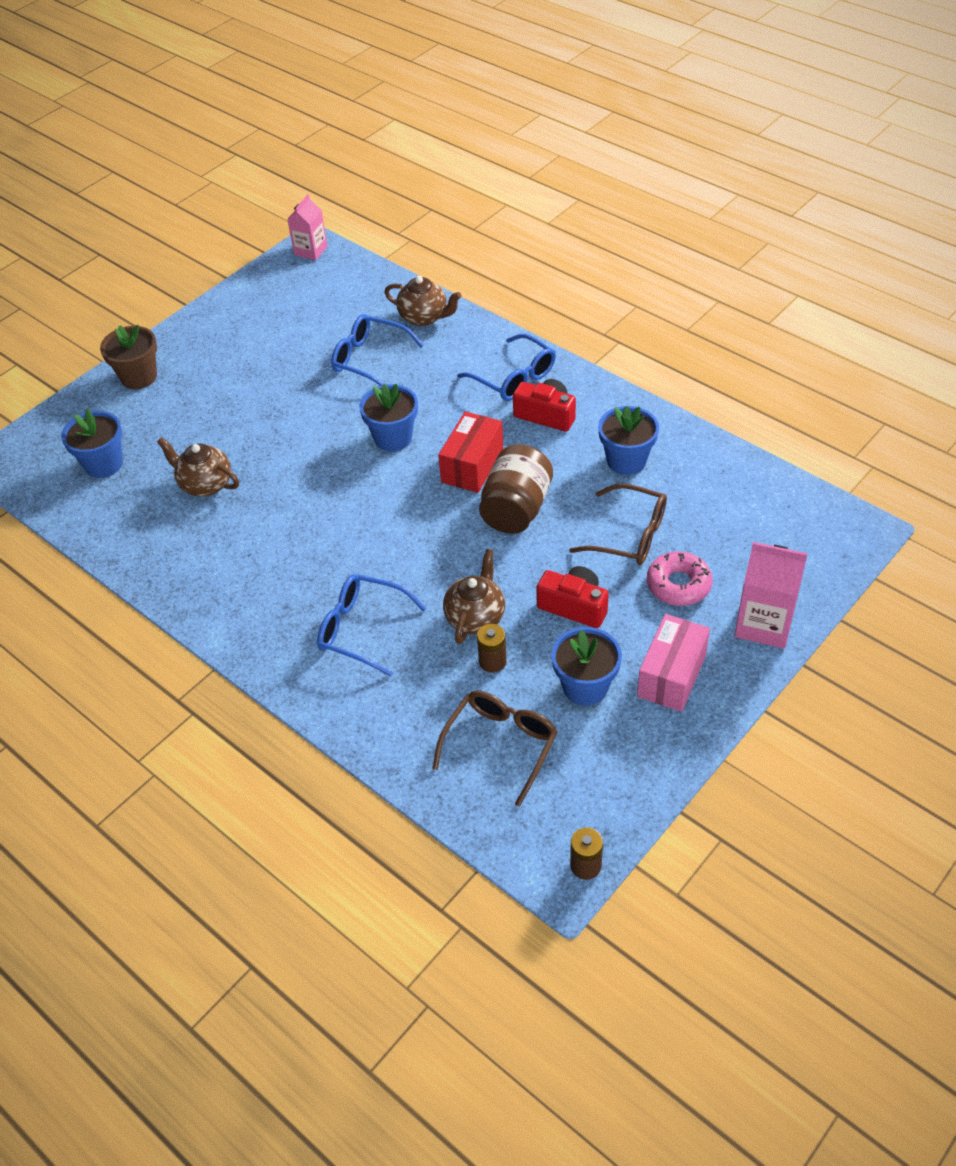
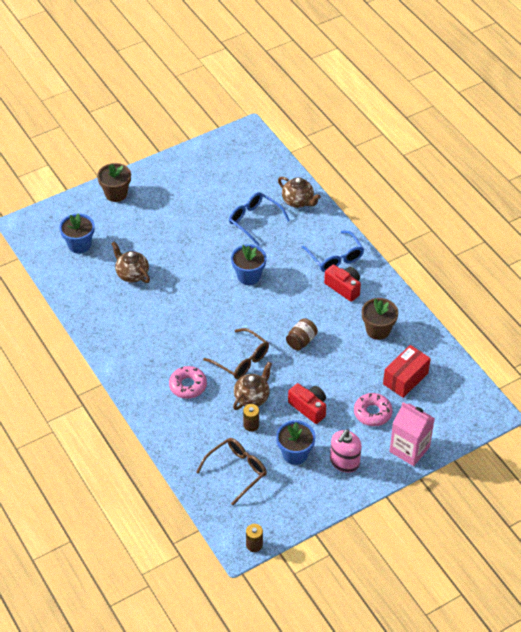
camera: 15 degrees right, 0 degrees up
pink carton [287,194,328,260] -> none
blue glasses [317,574,426,677] -> pink donut [169,366,207,399]
red box [438,412,503,493] -> red box moved to [383,345,431,398]
brown jar [479,444,553,534] -> brown jar [286,318,318,351], size x0.62
brown glasses [569,483,667,565] -> brown glasses moved to [203,328,269,379]
blue flower pot [598,406,659,475] -> brown flower pot [362,298,398,340]
pink box [637,614,710,712] -> pink soap dispenser [330,429,362,473]

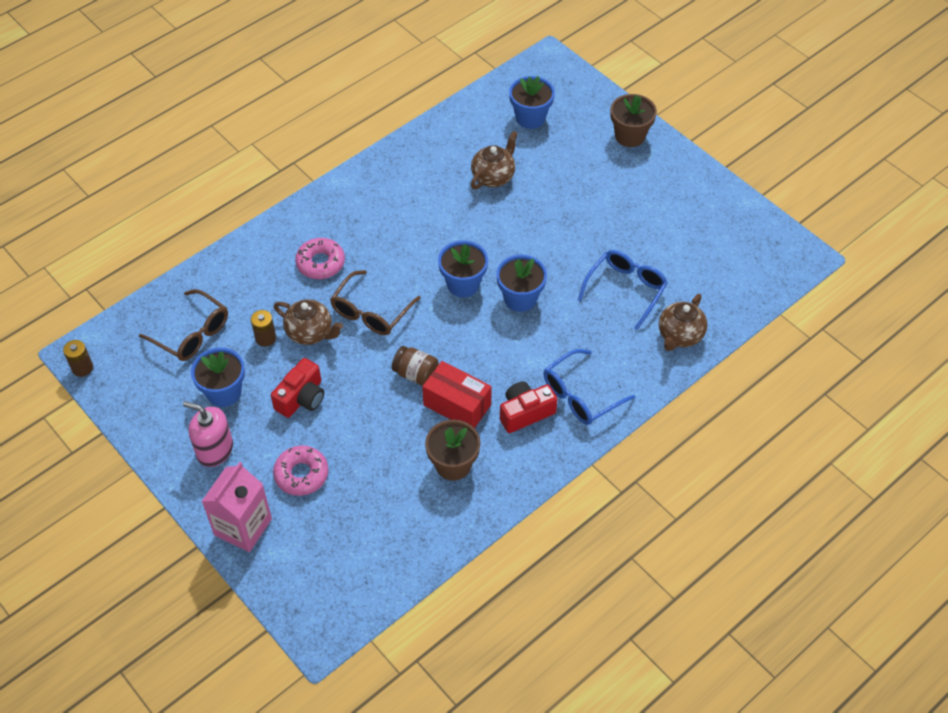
camera: 80 degrees right, 5 degrees up
red camera [324,264,361,302] -> red camera turned 150 degrees counterclockwise [500,382,557,433]
red box [383,345,431,398] -> red box moved to [422,361,492,428]
none -> blue flower pot [438,240,488,297]

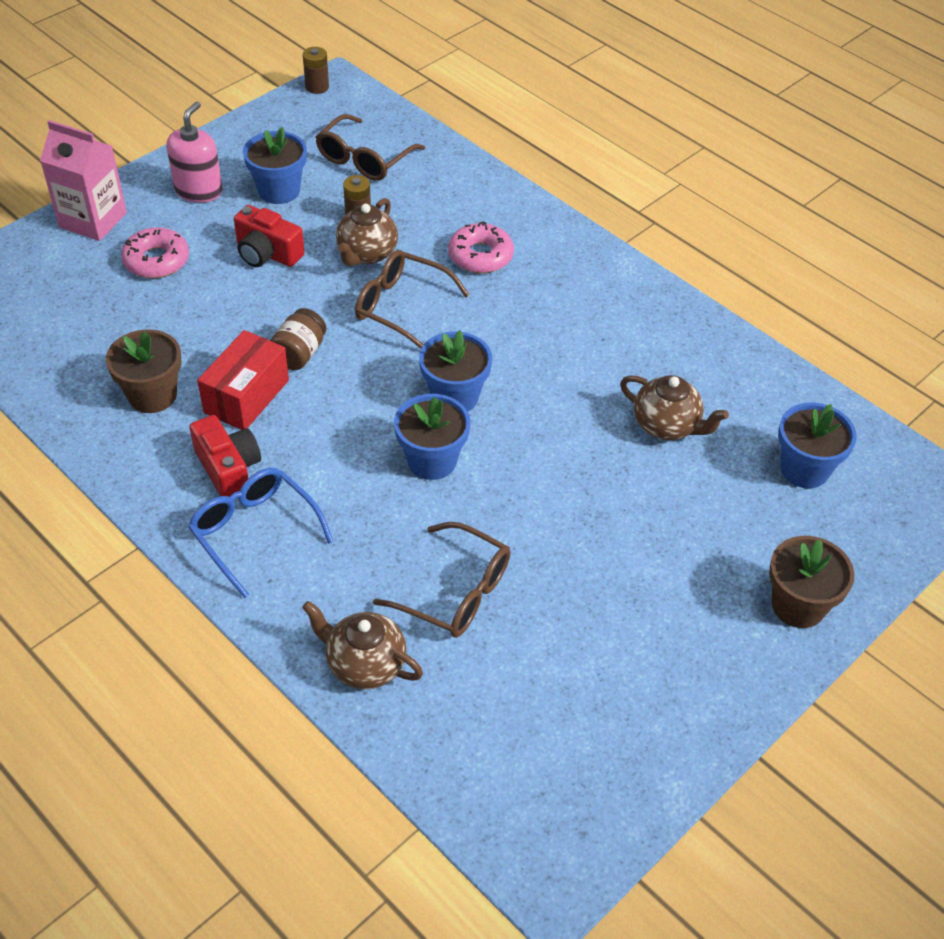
camera: 85 degrees right, 5 degrees down
blue glasses [578,250,668,330] -> brown glasses [373,522,511,638]

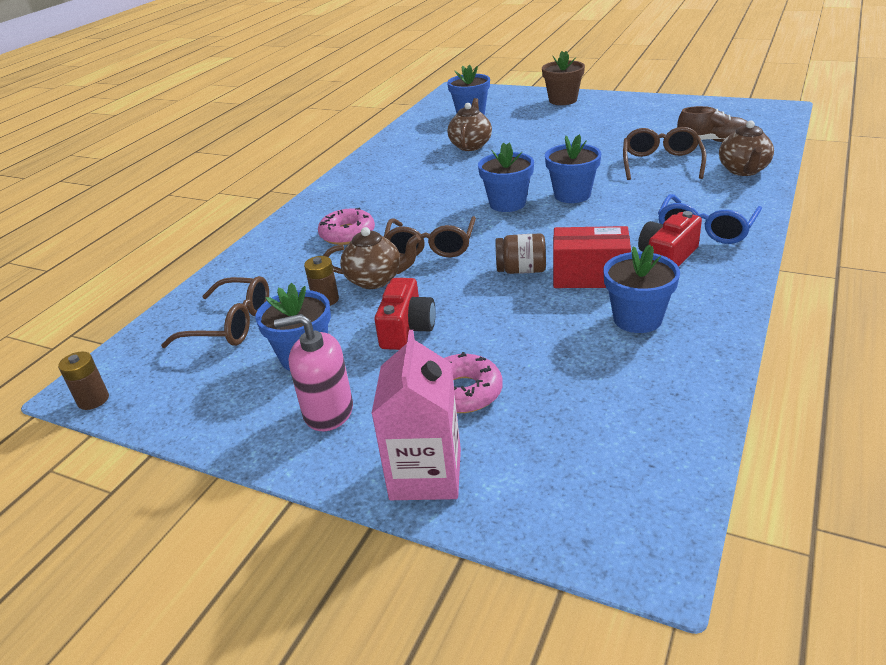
camera: 105 degrees left, 15 degrees down
brown flower pot [106,329,181,413] -> blue flower pot [603,245,680,333]
none -> brown shoe [677,106,748,142]

